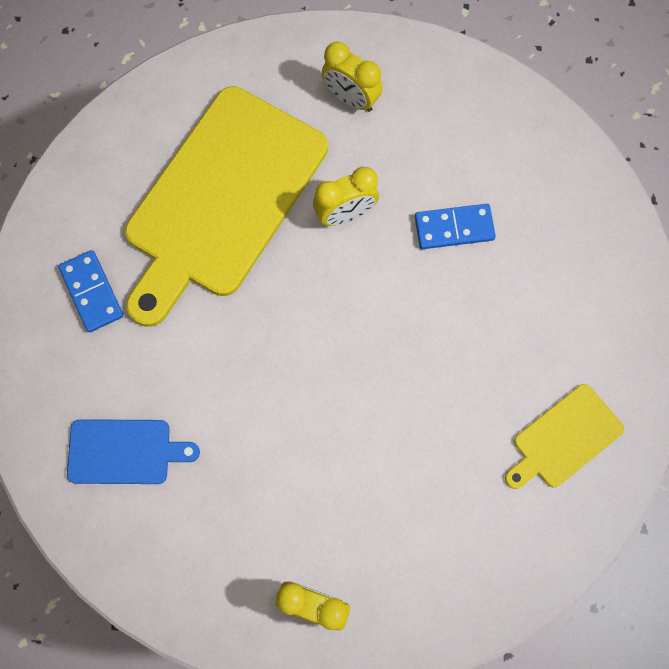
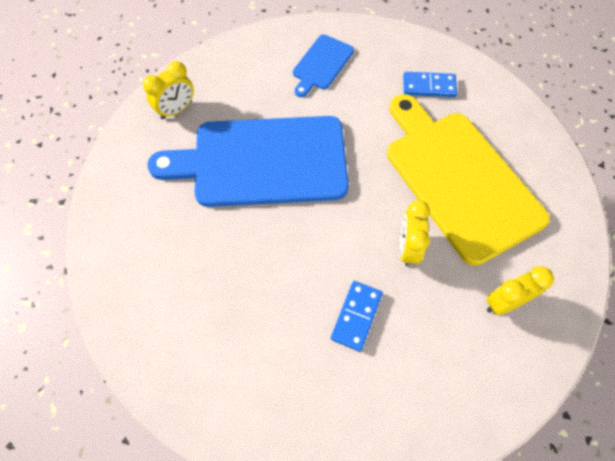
camera: 120 degrees right, 10 degrees down
yellow cutting board [505,384,624,489] -> none
none -> blue cutting board [147,116,349,207]

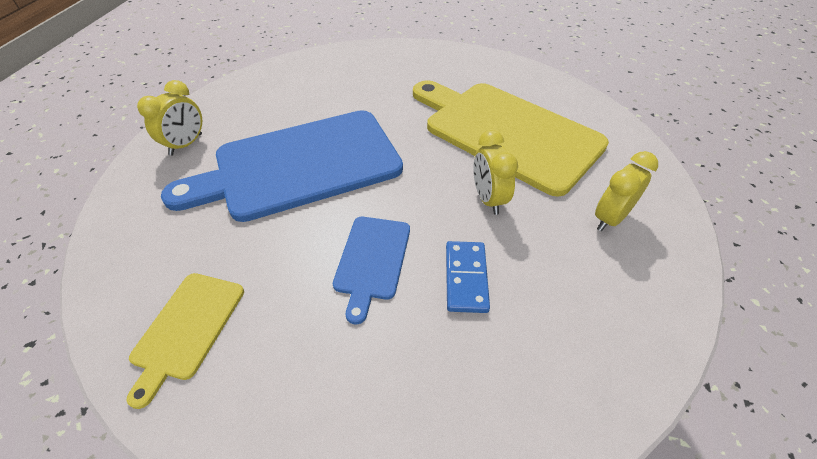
camera: 20 degrees left, 15 degrees down
blue cutting board [293,35,354,97] -> blue cutting board moved to [333,217,410,324]
blue domino [403,72,457,97] -> none
none -> yellow cutting board [126,273,244,409]

